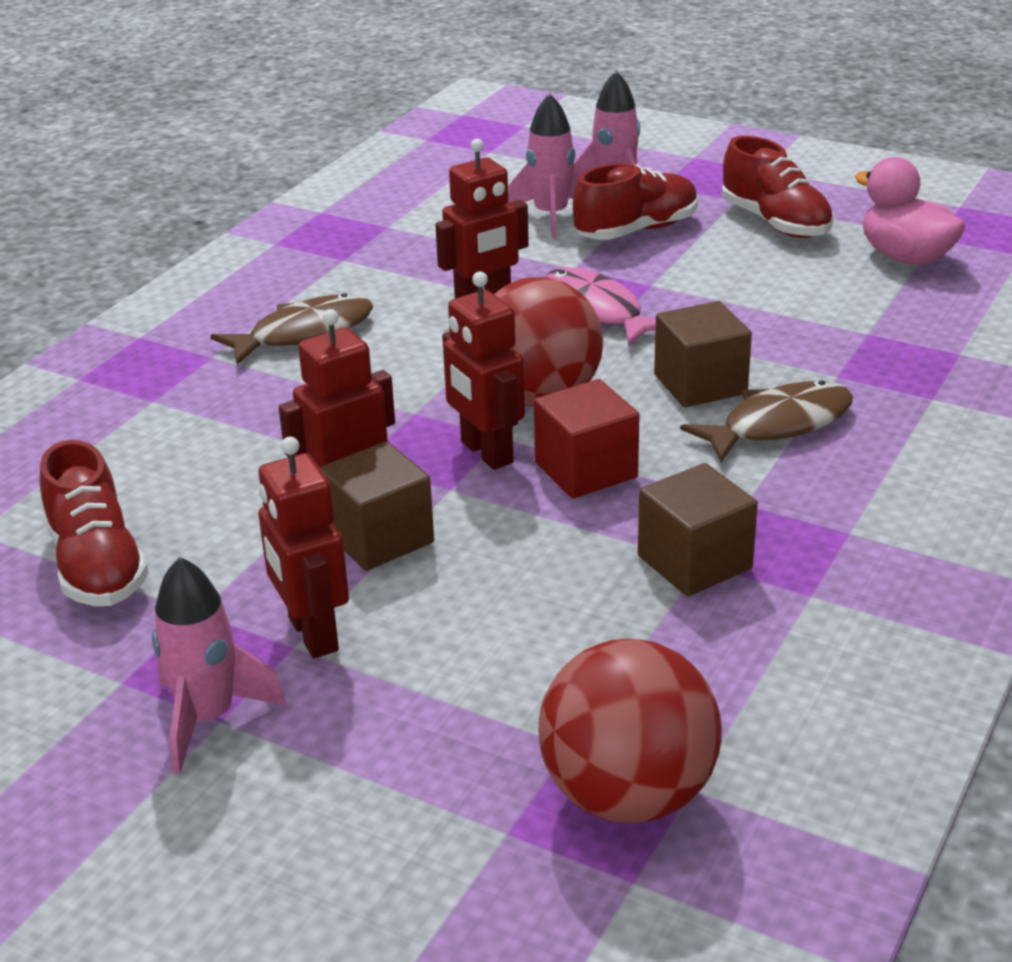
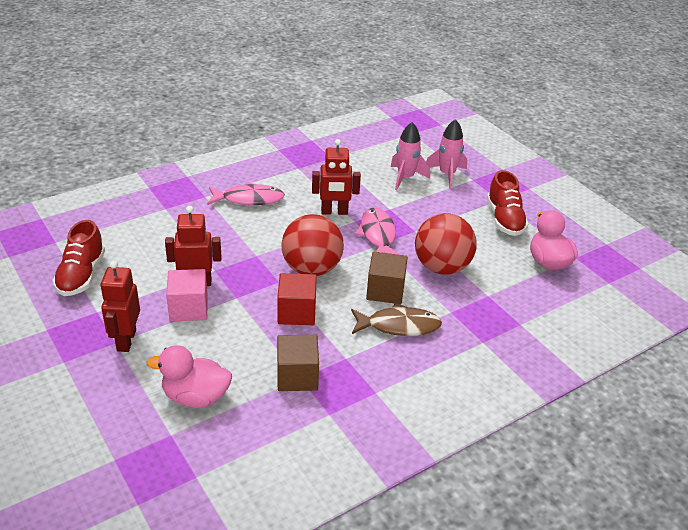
camera: 25 degrees right, 5 degrees up
pink rocket [152,557,286,774] -> none
brown fish [210,293,373,365] -> pink fish [207,182,285,205]
brown cube [319,441,434,571] -> pink cube [166,269,208,322]
red robot [442,272,525,470] -> none
red ball [538,638,722,824] -> red ball moved to [415,213,477,275]
red shoe [573,163,698,240] -> none
none -> pink duck [147,345,232,408]

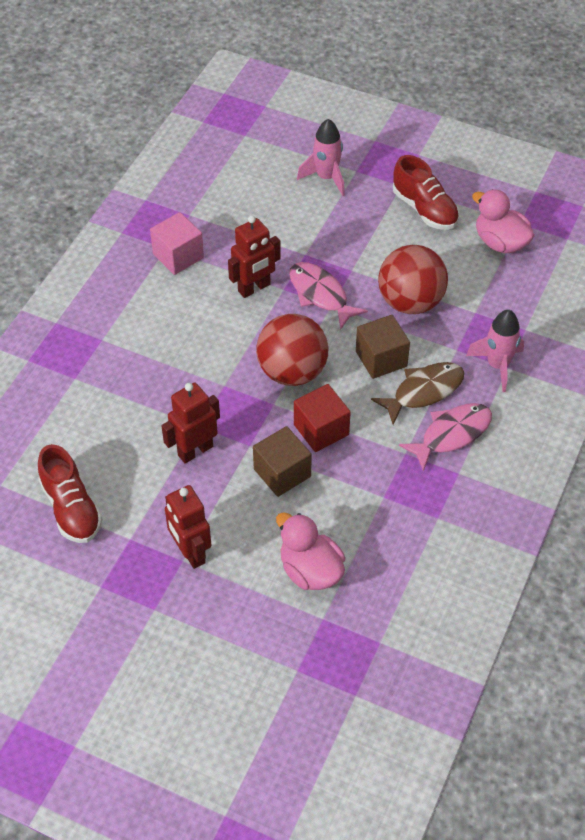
camera: 30 degrees left, 15 degrees up
pink duck [147,345,232,408] -> pink duck turned 75 degrees clockwise [276,512,345,590]
pink cube [166,269,208,322] -> pink cube moved to [150,212,204,275]
pink fish [207,182,285,205] -> pink fish moved to [399,403,492,471]
brown cube [277,335,319,391] -> brown cube moved to [253,426,312,497]
pink rocket [390,122,430,190] -> pink rocket moved to [466,310,524,392]

